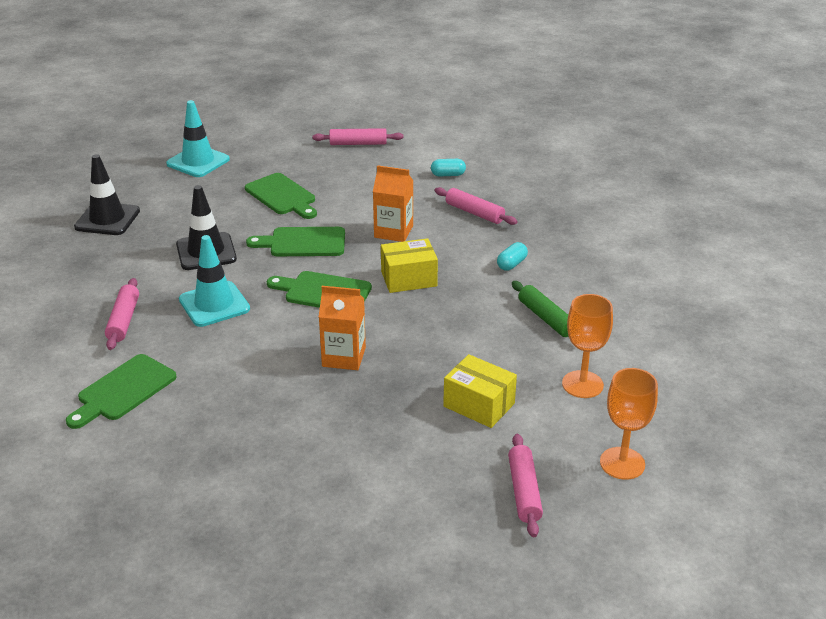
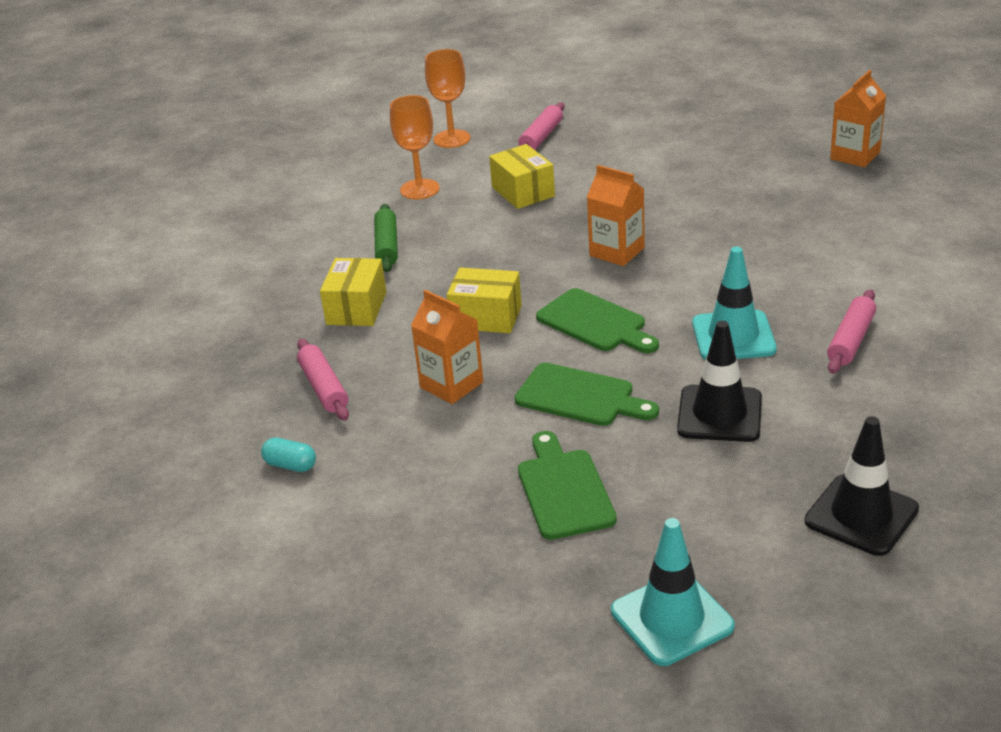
camera: 150 degrees left, 0 degrees up
green cutting board [66,354,176,429] -> none
pink rolling pin [313,128,404,145] -> none
turquoise capsule [497,242,528,271] -> yellow box [320,258,386,326]
none -> orange carton [830,70,886,167]

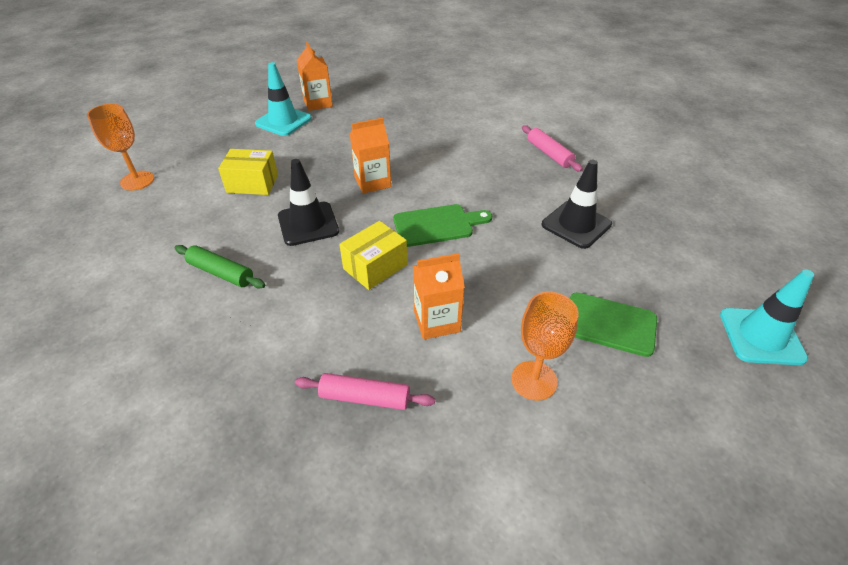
camera: 60 degrees left, 10 degrees up
turquoise capsule [261,437,316,472] -> none
yellow box [320,258,386,326] -> none
orange goblet [390,95,440,199] -> orange goblet moved to [511,292,579,400]
green cutting board [515,363,659,426] -> none
pink rolling pin [518,102,565,150] -> none
turquoise traffic cone [692,247,777,360] -> turquoise traffic cone moved to [255,62,312,136]
black traffic cone [804,416,919,556] -> black traffic cone moved to [278,159,339,246]
orange carton [830,70,886,167] -> orange carton moved to [297,42,333,111]

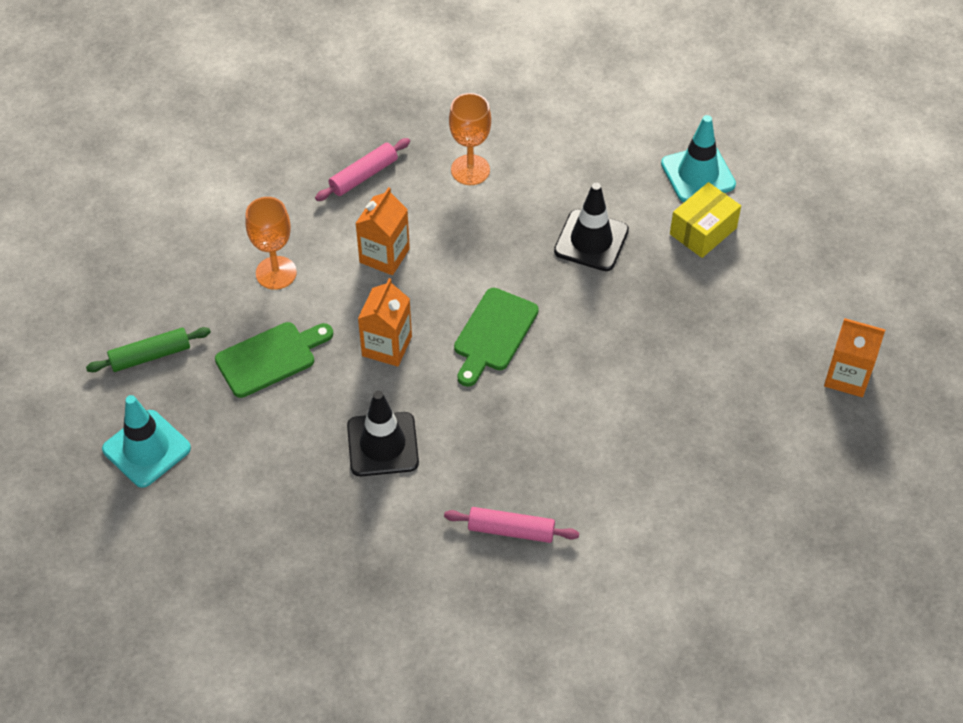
camera: 130 degrees right, 10 degrees up
orange goblet [87,104,154,191] -> orange goblet moved to [449,93,491,185]
green rolling pin [175,245,265,288] -> green rolling pin moved to [86,327,211,372]
turquoise traffic cone [255,62,312,136] -> turquoise traffic cone moved to [661,115,736,202]
yellow box [339,221,407,290] -> none
orange carton [350,118,391,194] -> orange carton moved to [358,278,412,367]

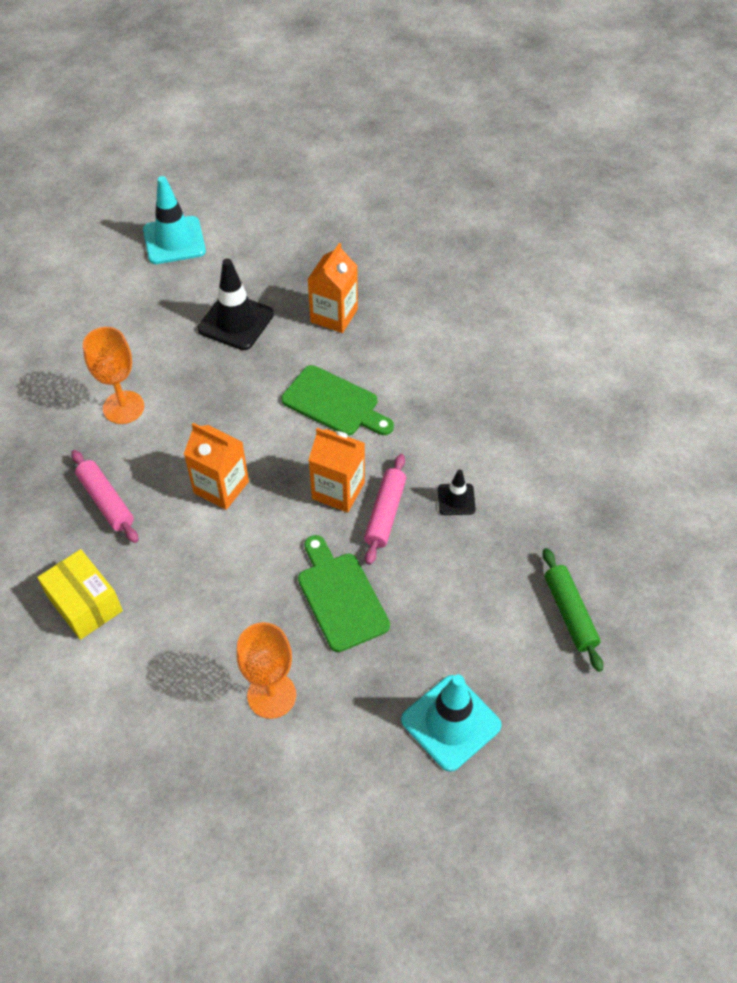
camera: 85 degrees left, 0 degrees up
green rolling pin [86,327,211,372] -> green rolling pin moved to [543,548,603,672]
orange goblet [245,197,297,290] -> orange goblet moved to [236,622,296,719]
black traffic cone [347,391,419,476] -> black traffic cone [438,470,476,515], size x0.53
pink rolling pin [444,507,579,543] -> pink rolling pin moved to [364,454,406,565]
yellow box [670,182,741,258] -> yellow box moved to [37,549,123,640]
orange carton [824,318,885,397] -> orange carton moved to [307,243,358,333]

